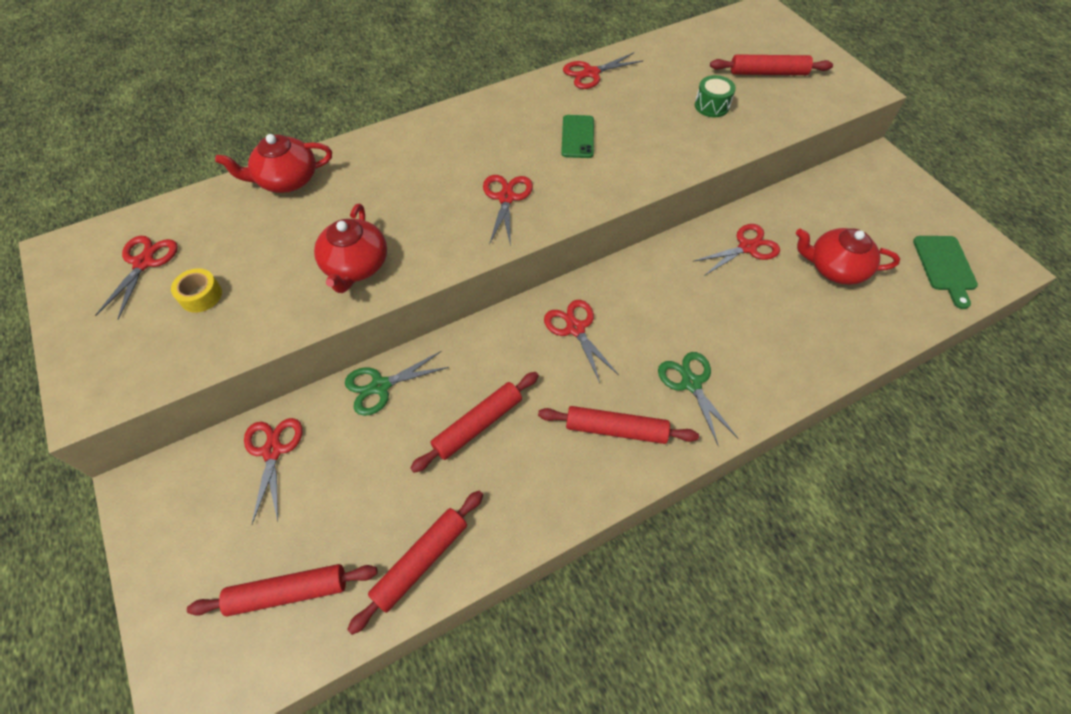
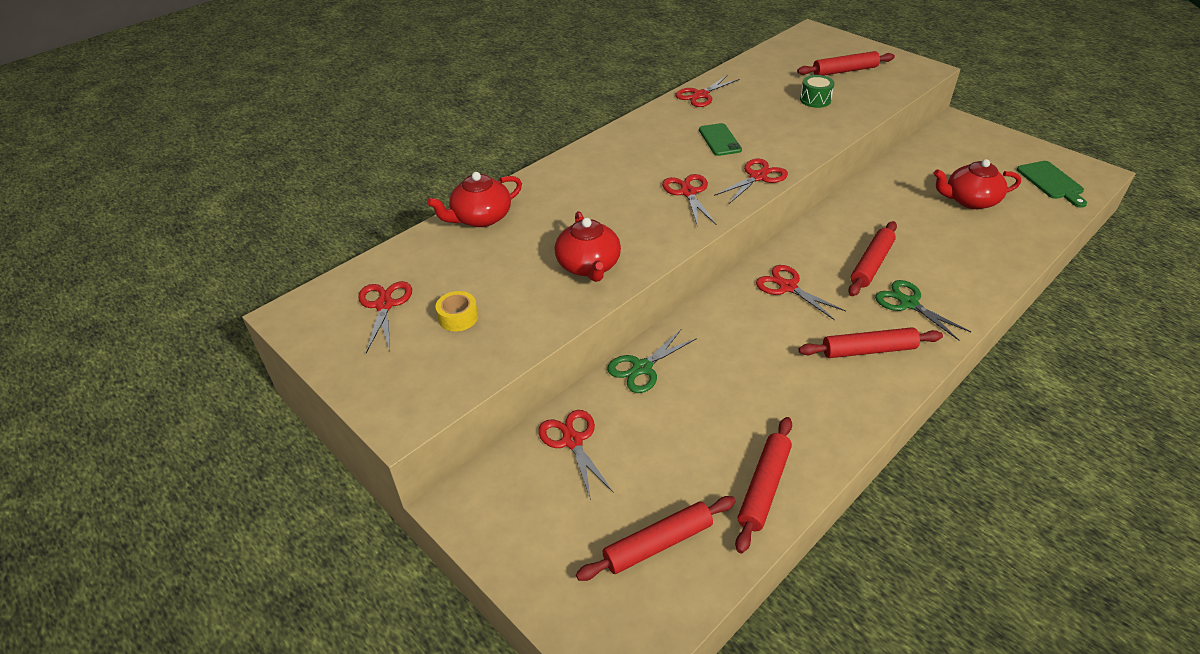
camera: 15 degrees left, 15 degrees down
red rolling pin [410,372,539,473] -> red rolling pin moved to [848,221,897,296]
red scissors [693,224,780,276] -> red scissors moved to [714,158,788,204]

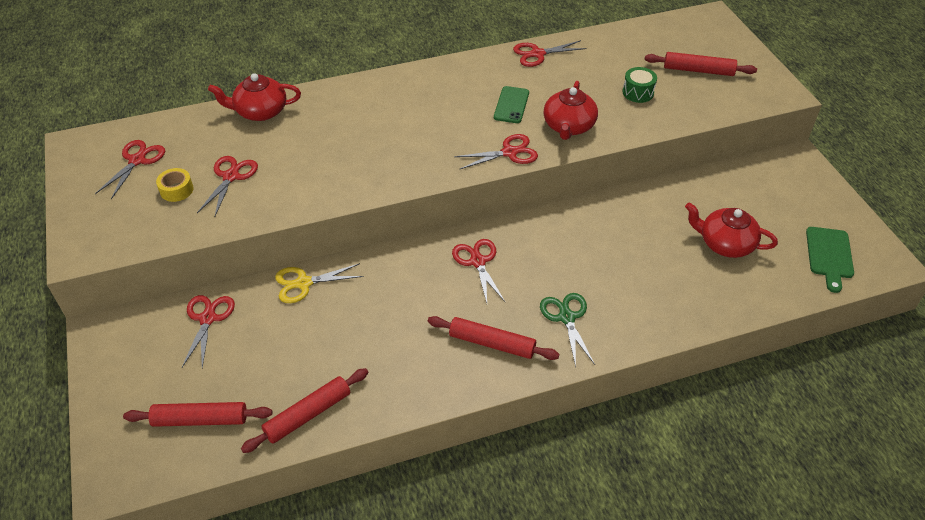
camera: 25 degrees right, 5 degrees up
red teapot [555,211,621,282] -> red teapot moved to [544,81,598,140]
green scissors [607,330,697,393] -> yellow scissors [275,263,364,303]
red scissors [662,174,716,227] -> red scissors moved to [197,156,258,216]
red rolling pin [848,221,897,296] -> none

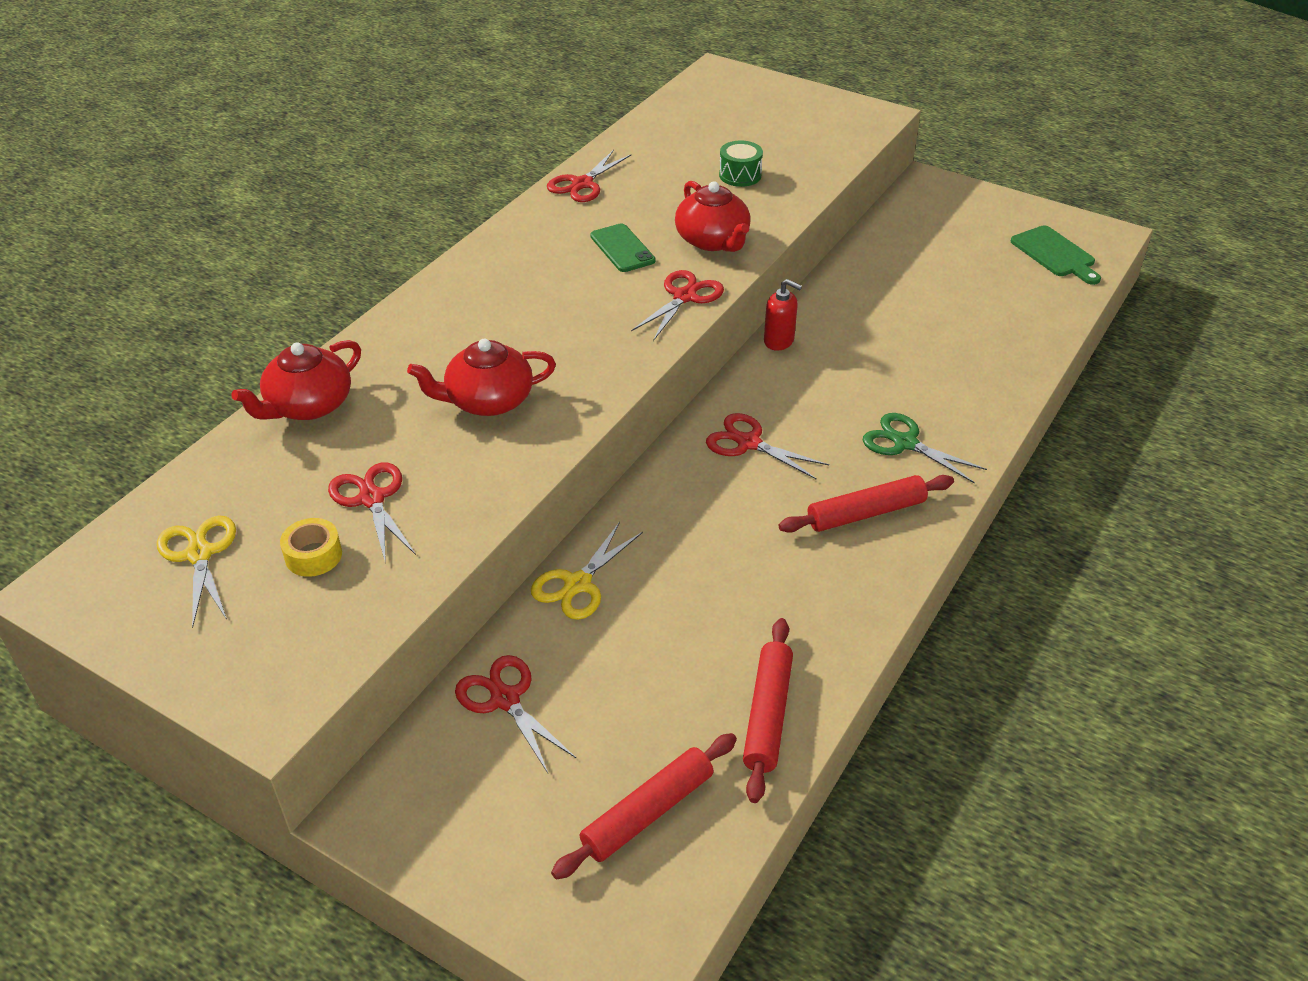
camera: 40 degrees left, 5 degrees down
red scissors [95,140,165,199] -> yellow scissors [157,515,236,628]
red rolling pin [645,52,757,76] -> none
red teapot [685,202,778,258] -> red teapot moved to [407,339,556,416]
none -> red soap dispenser [764,279,802,351]

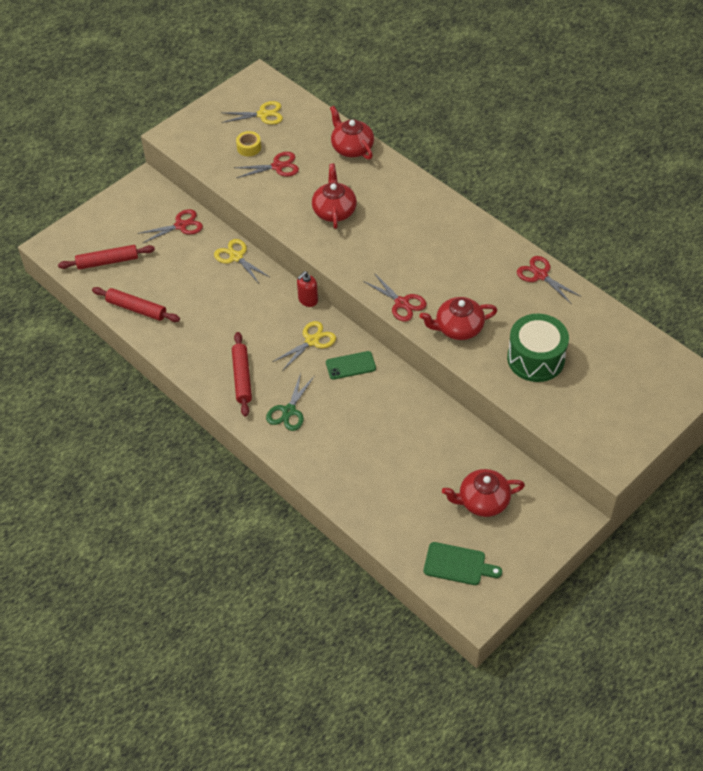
camera: 105 degrees right, 10 degrees up
red rolling pin [551,733,737,879] -> red rolling pin turned 75 degrees counterclockwise [58,245,155,270]
green phone [590,224,656,272] -> green phone moved to [326,351,376,380]
red scissors [706,413,829,480] -> yellow scissors [272,321,336,371]
green drum [719,140,763,187] -> green drum [507,314,569,382], size x1.93
red soap dispenser [764,279,802,351] -> red soap dispenser moved to [297,271,318,307]
green scissors [863,413,987,484] -> green scissors turned 150 degrees clockwise [266,373,314,431]
green cutting board [1011,225,1101,285] -> green cutting board turned 150 degrees counterclockwise [424,542,502,585]
none -> red teapot [442,469,525,517]

